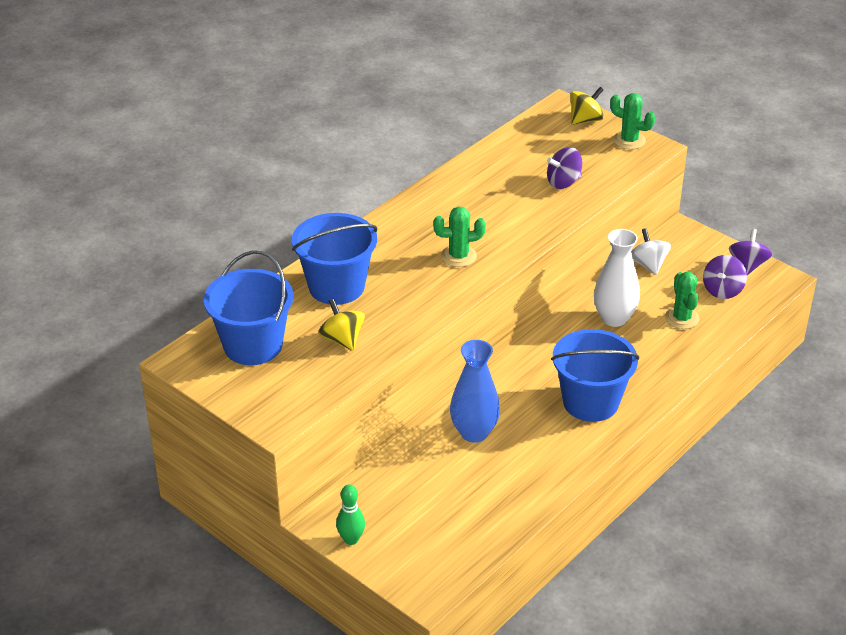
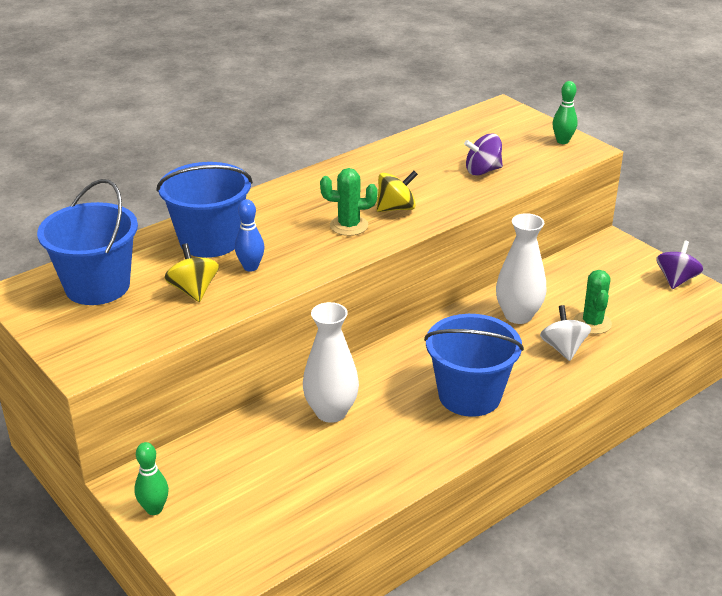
camera: 10 degrees right, 5 degrees down
blue vase [450,340,500,443] -> white vase [303,302,359,423]
yellow spinning top [570,87,604,125] -> yellow spinning top moved to [377,171,418,212]
green cactus [610,93,655,150] -> green bowling pin [553,81,577,144]
white spinning top [631,228,671,275] -> white spinning top moved to [540,305,591,361]
purple spinning top [703,255,747,299] -> none
none -> blue bowling pin [235,199,264,272]

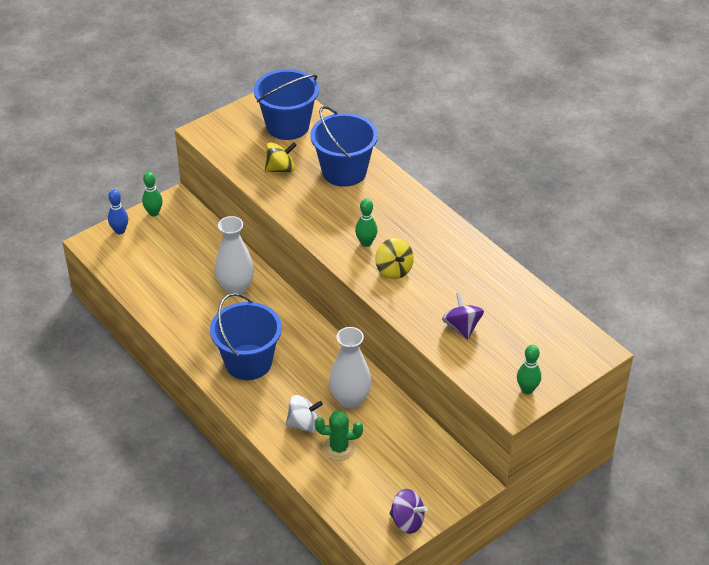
camera: 90 degrees right, 10 degrees up
blue bowling pin [235,199,264,272] -> blue bowling pin moved to [108,190,128,234]
green cactus [320,168,377,236] -> green bowling pin [355,198,377,247]

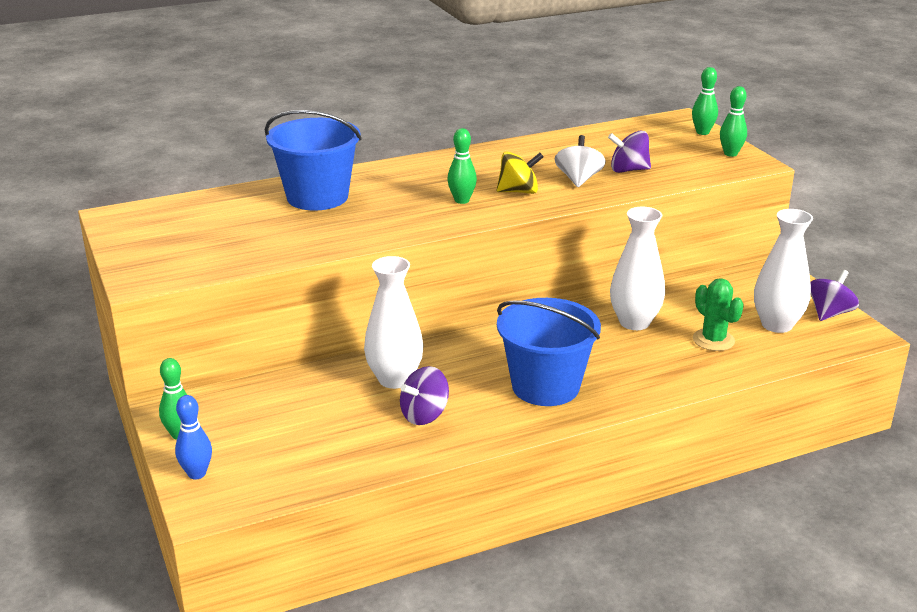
camera: 75 degrees left, 15 degrees down
blue bucket [254,69,319,140] -> none
yellow spinning top [265,142,297,173] -> none
white spinning top [286,395,323,433] -> white spinning top moved to [555,135,606,187]
green cactus [315,410,363,461] -> green cactus turned 45 degrees counterclockwise [693,278,744,351]
none -> purple spinning top [400,366,449,425]
none -> green bowling pin [692,67,718,135]
none -> white vase [754,209,813,333]

